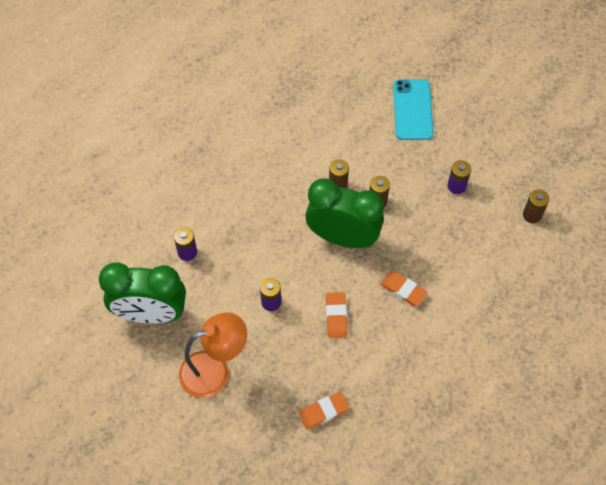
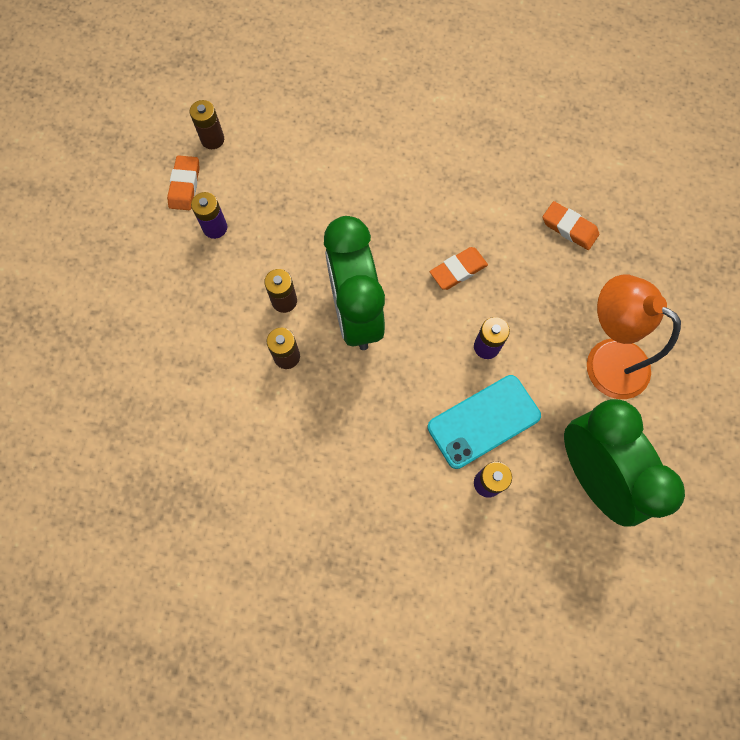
camera: 120 degrees left, 10 degrees up
orange eraser [380,271,428,306] -> orange eraser moved to [167,155,200,210]
turquoise phone [393,79,433,140] -> turquoise phone moved to [427,375,541,469]

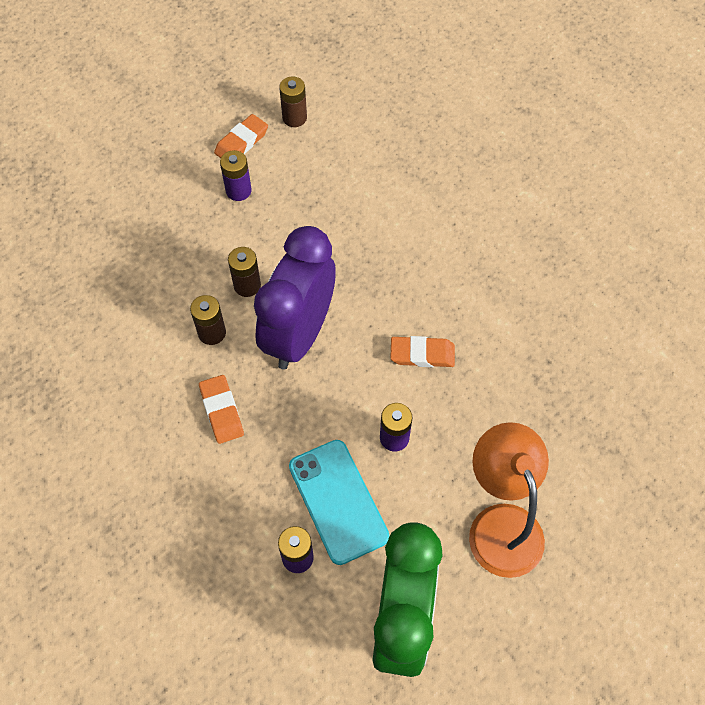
camera: 35 degrees right, 10 degrees down
green clock [324,216,385,350] -> purple clock [254,226,336,370]
turquoise phone [427,375,541,469] -> turquoise phone turned 60 degrees clockwise [289,440,389,565]
orange eraser [543,201,599,250] -> orange eraser moved to [199,375,244,444]

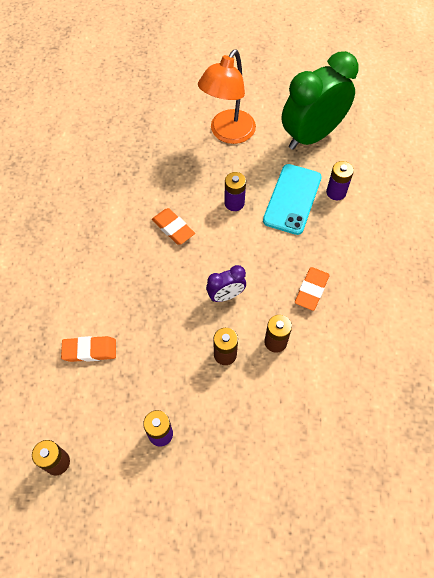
camera: 135 degrees left, 0 degrees up
orange eraser [214,114,268,158] -> orange eraser moved to [61,336,116,362]
purple clock [254,226,336,370] -> purple clock [206,265,246,302], size x0.46

